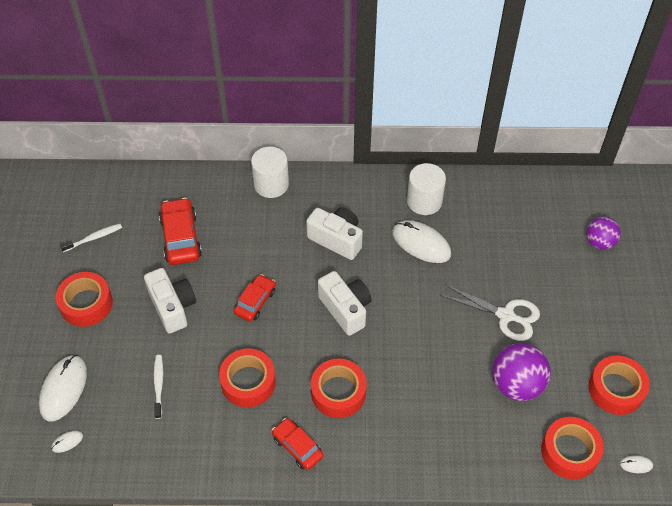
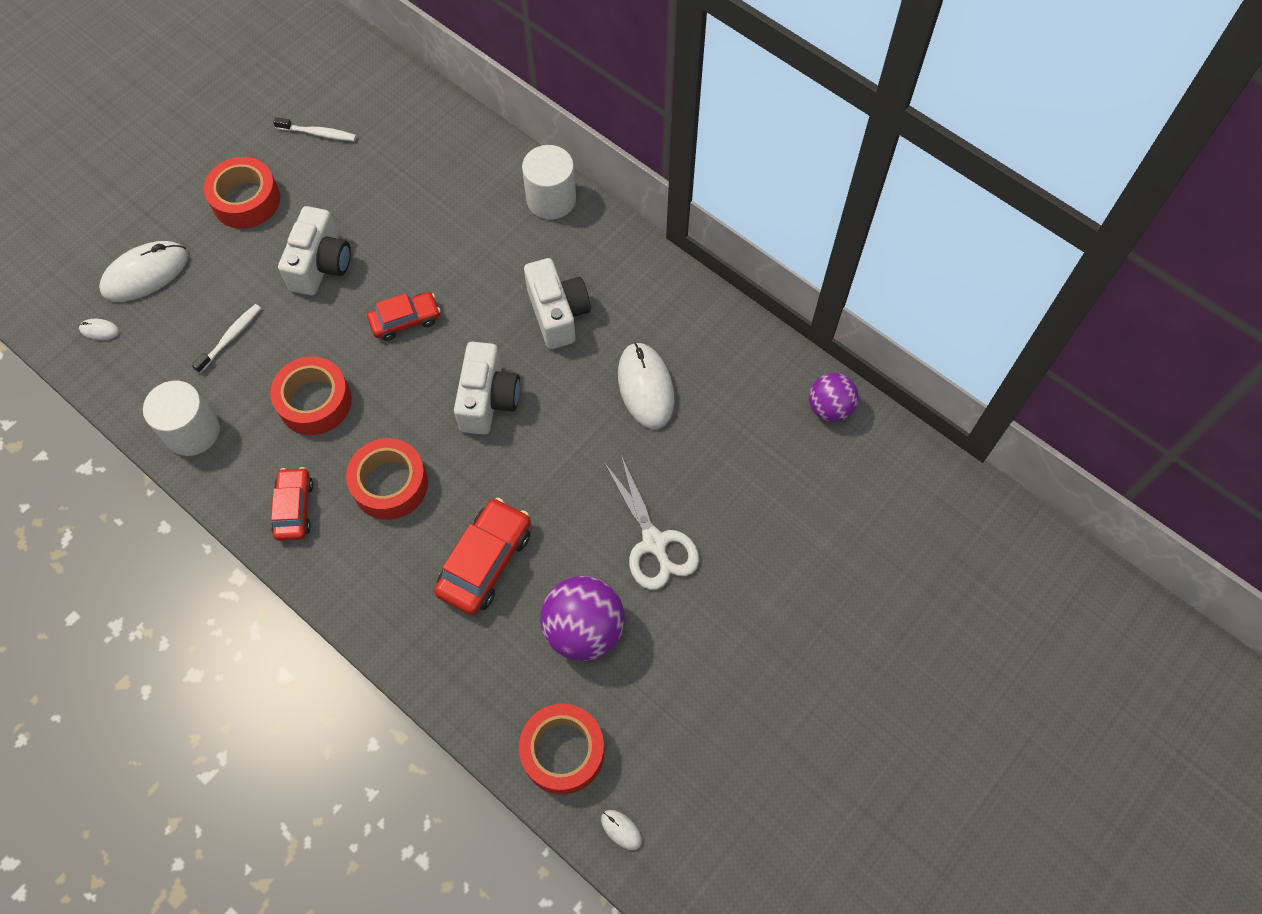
camera: 40 degrees right, 10 degrees up
red car [159,198,202,265] -> red car moved to [434,498,531,615]
white cylinder [407,163,446,215] -> white cylinder moved to [143,381,220,456]
purple ball [586,217,621,250] -> purple ball moved to [809,373,859,422]
red tape [589,356,650,415] -> none

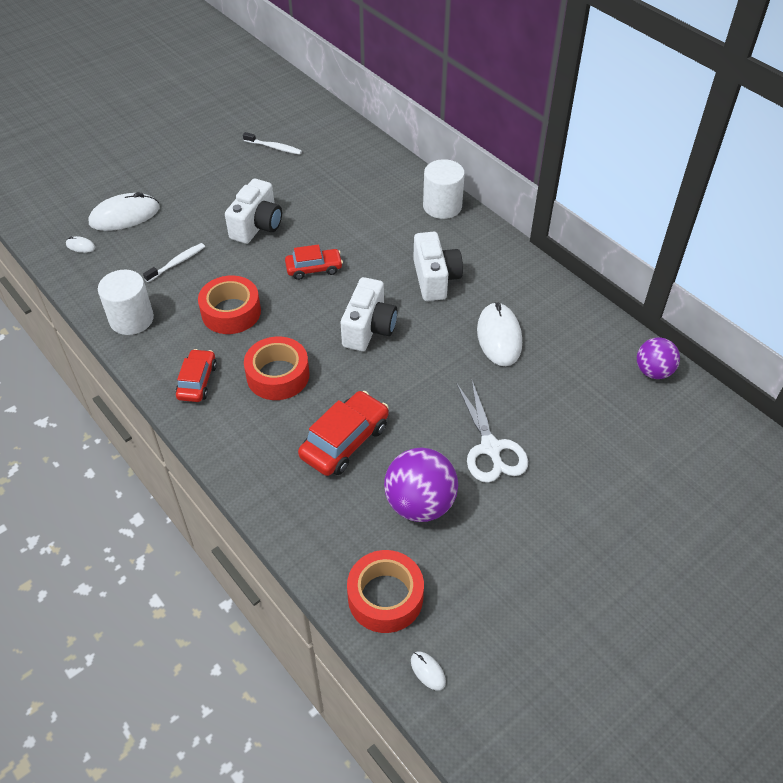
camera: 10 degrees right, 15 degrees down
red tape [204,157,280,229] -> none

